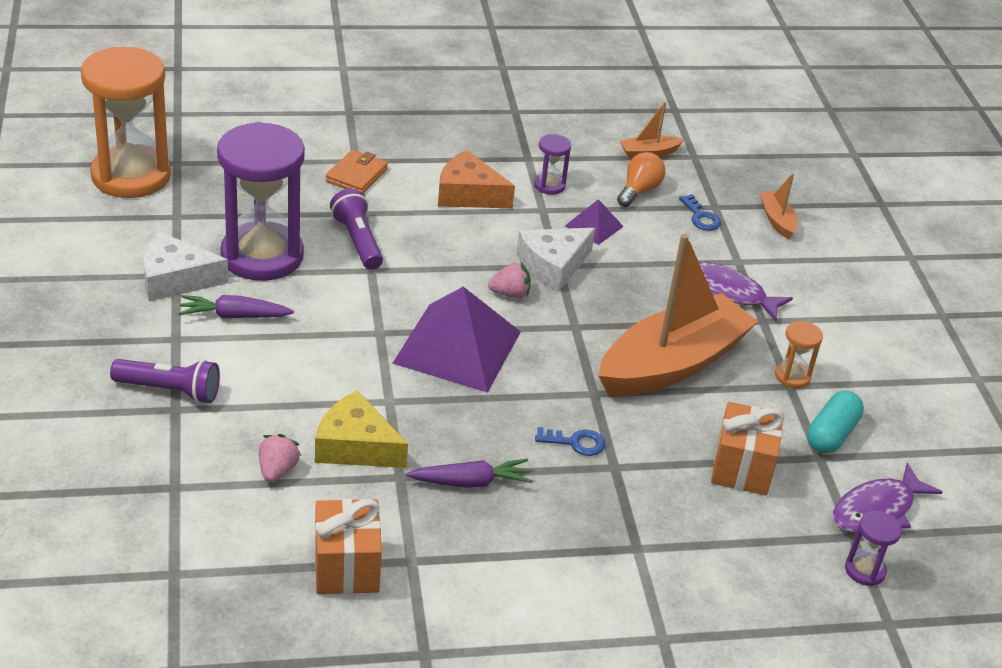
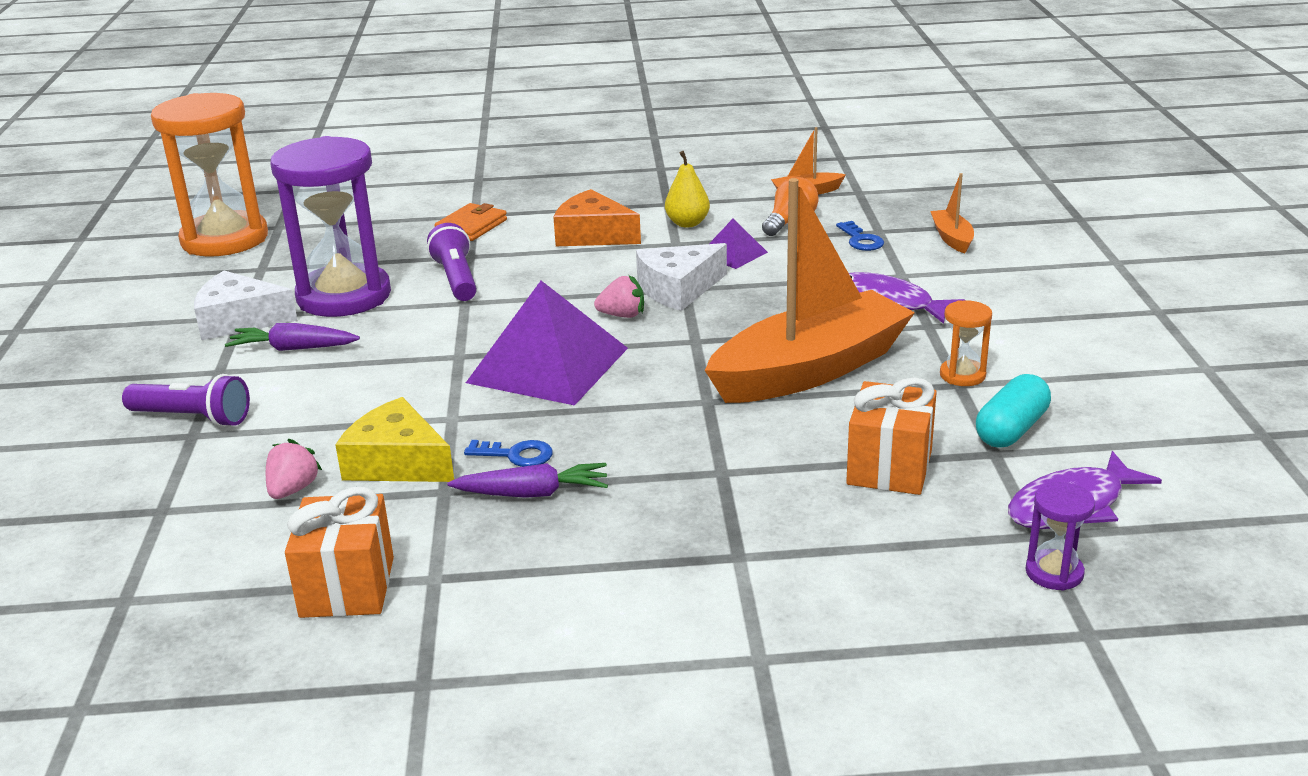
camera: 10 degrees right, 10 degrees down
purple hourglass [534,134,571,195] -> yellow pear [665,151,710,227]
blue key [535,427,606,456] -> blue key moved to [464,440,553,467]

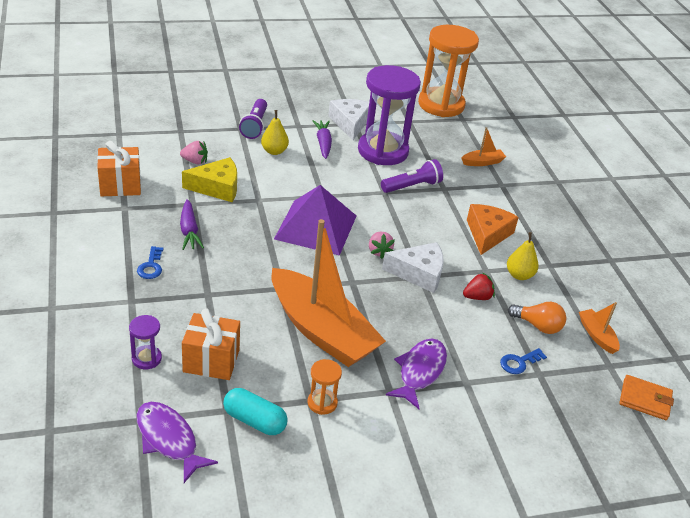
camera: 75 degrees right, 10 degrees up
yellow cheese [335,397,454,482] -> yellow cheese turned 60 degrees clockwise [182,157,237,202]
orange wallet [434,203,507,241] -> orange wallet moved to [619,375,674,420]
blue key [464,440,553,467] -> blue key moved to [137,246,163,279]
white cheese [636,243,727,311] -> white cheese turned 135 degrees clockwise [382,242,443,293]
purple pyramid [709,219,768,269] -> red strawberry [463,272,495,300]
orange boat [930,173,974,254] -> orange boat moved to [461,127,506,166]
purple hourglass [1025,482,1095,591] -> purple hourglass moved to [129,315,162,369]
none -> yellow pear [261,110,289,155]

